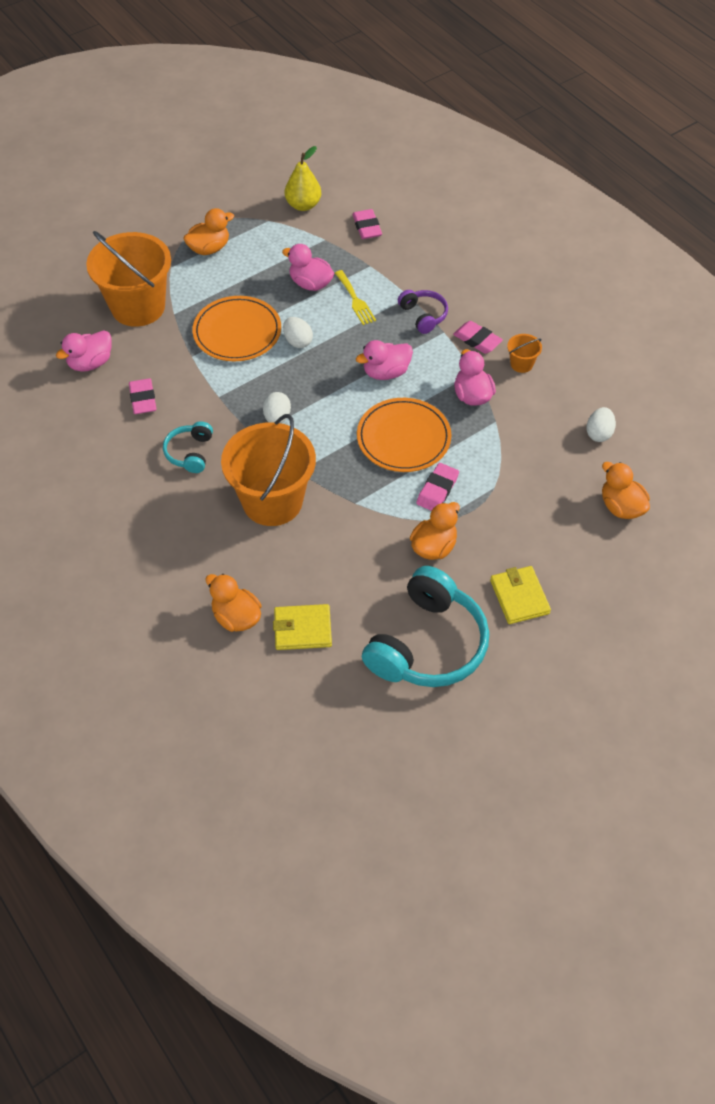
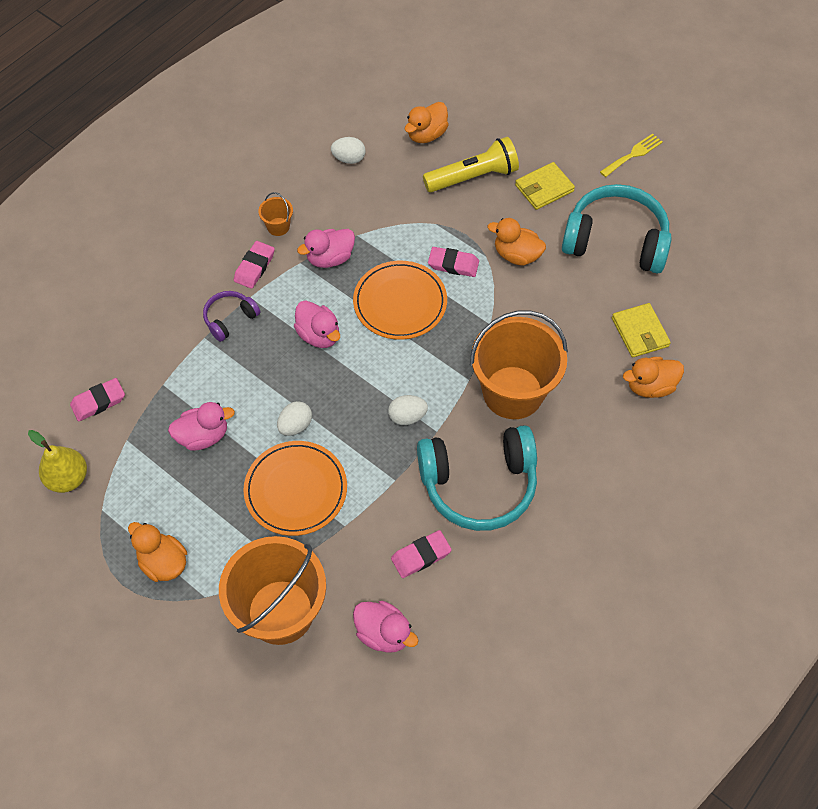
camera: 105 degrees left, 5 degrees up
turquoise headphones [163,421,213,473] -> turquoise headphones [417,425,537,531], size x2.06
orange duck [205,574,262,632] -> orange duck turned 45 degrees clockwise [623,357,684,398]
pink duck [282,244,334,291] -> pink duck turned 120 degrees counterclockwise [168,402,235,451]
yellow fork [335,270,376,325] -> yellow fork moved to [600,133,663,177]
none -> yellow flashlight [423,137,519,192]

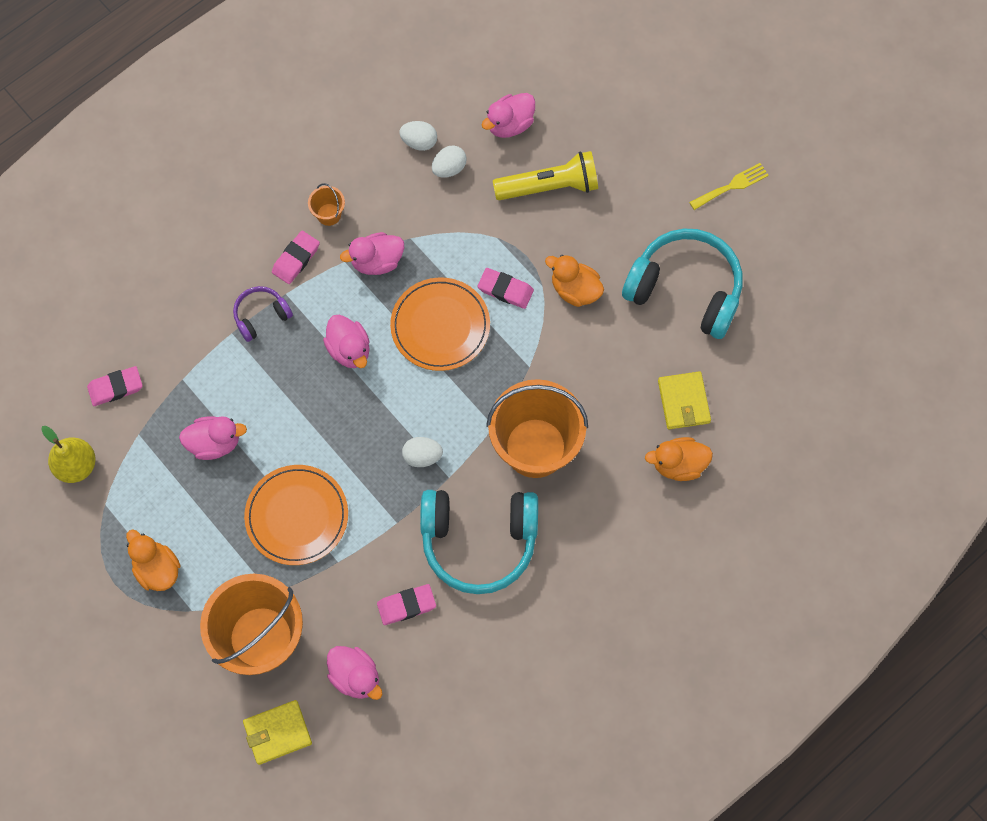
camera: 10 degrees right, 10 degrees up
white egg [277,401,312,436] -> white egg moved to [432,146,467,178]
orange duck [405,102,449,143] -> pink duck [482,93,535,138]
yellow wallet [515,162,575,210] -> yellow wallet moved to [243,700,312,765]

